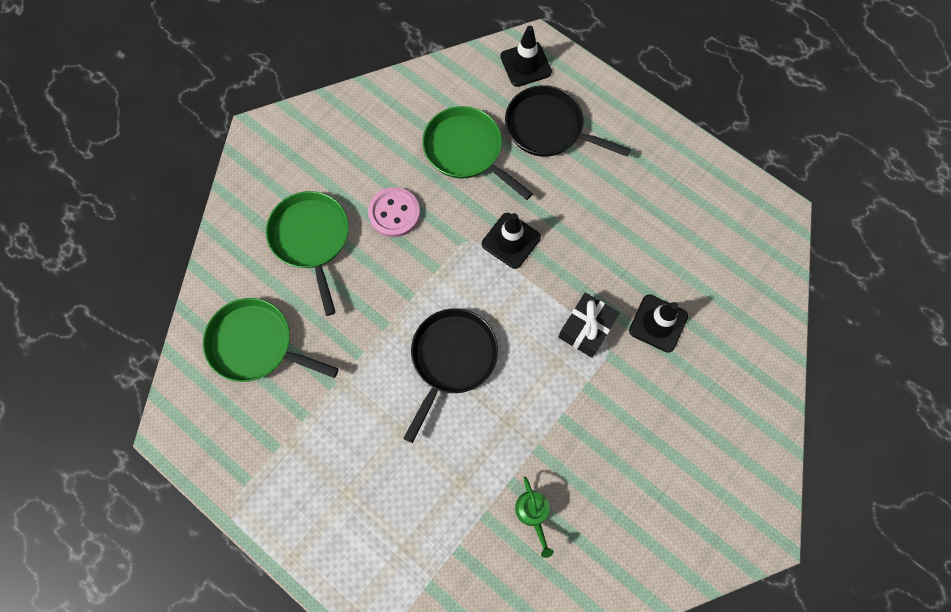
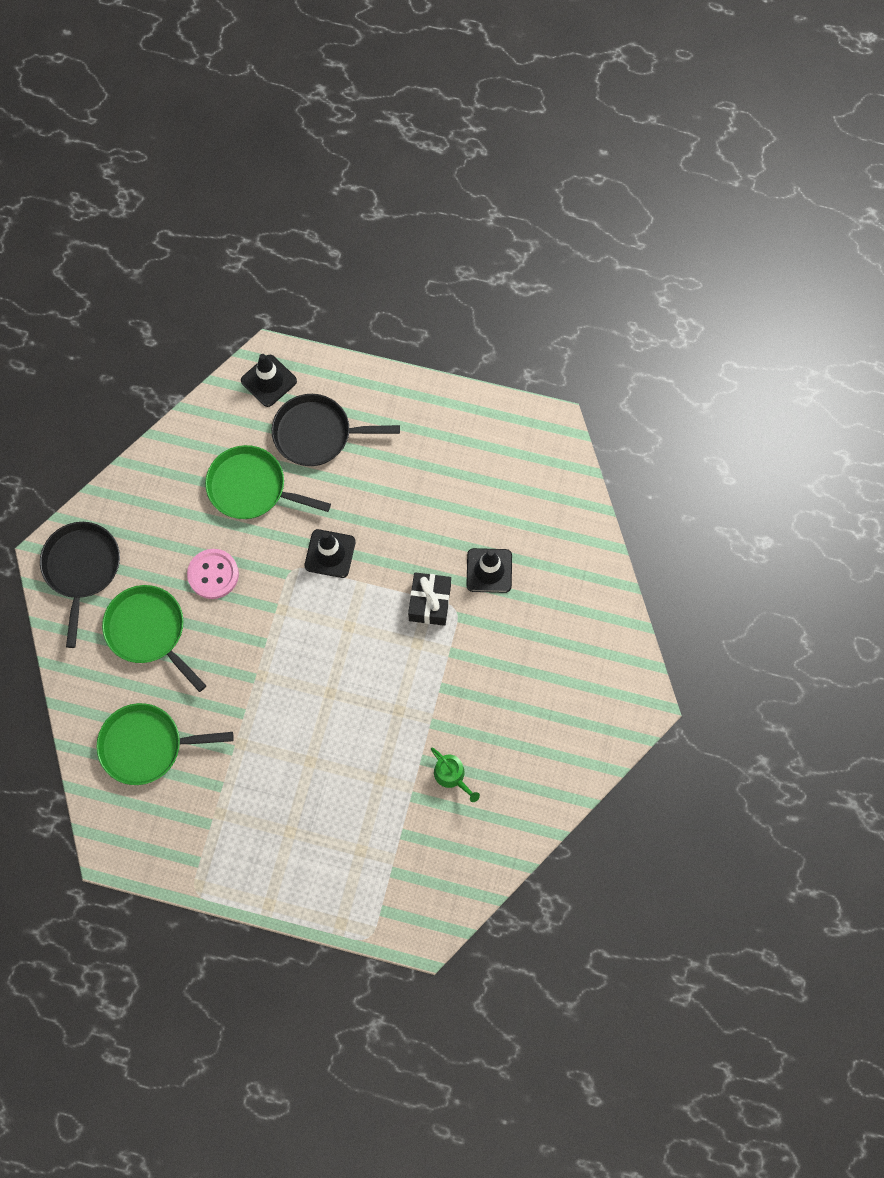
camera: 25 degrees left, 0 degrees up
black pan [403,308,498,443] -> black pan moved to [40,522,120,648]

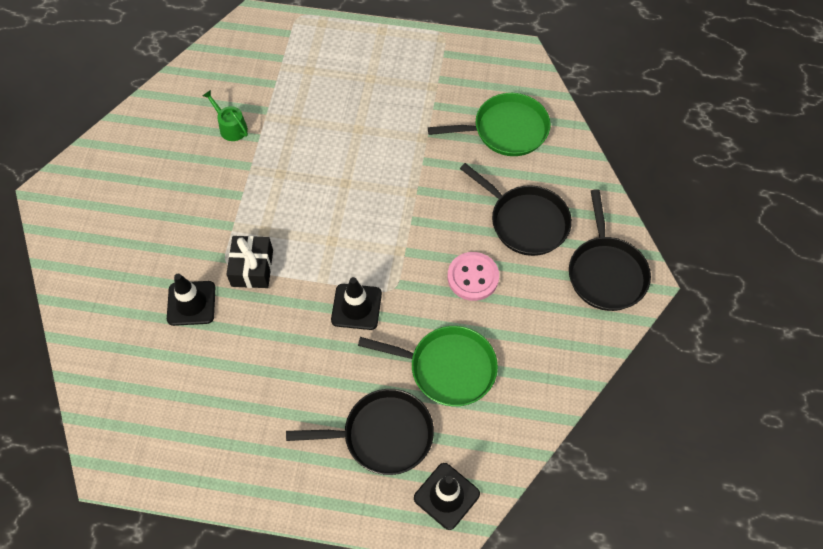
camera: 175 degrees right, 10 degrees down
green pan [102,585,206,692] -> black pan [460,163,572,256]

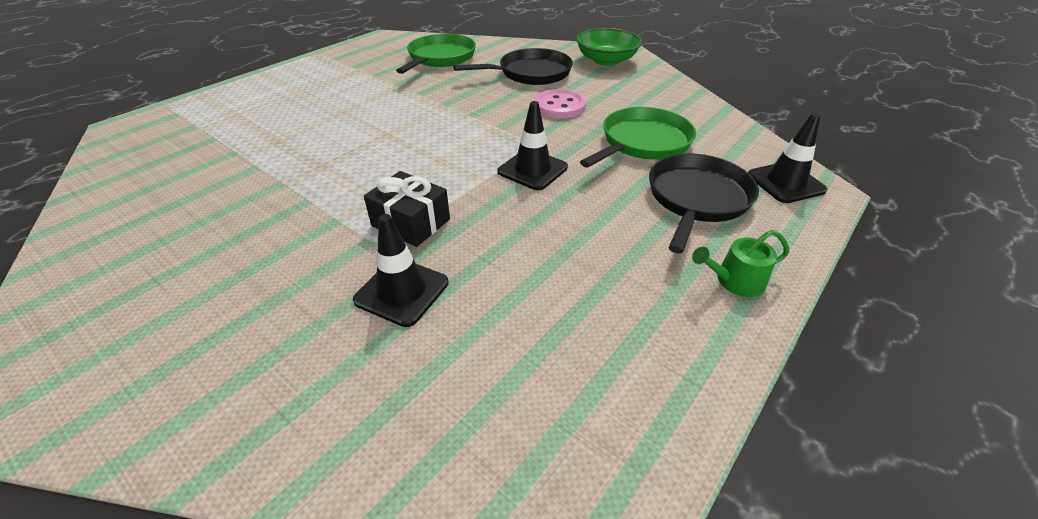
camera: 60 degrees left, 20 degrees down
green watering can [203,90,248,141] -> green watering can moved to [692,230,789,297]
black pan [569,189,651,311] -> green bowl [576,28,642,66]

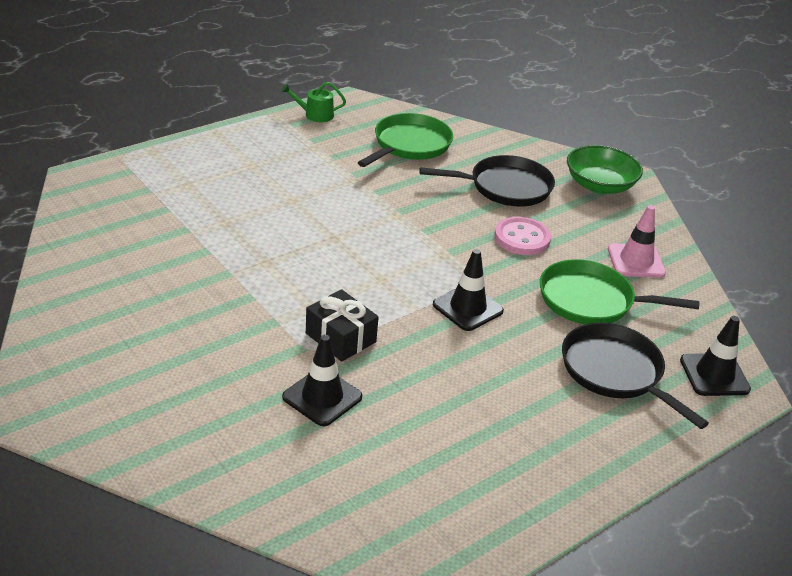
camera: 10 degrees right, 5 degrees down
green pan [580,107,696,167] -> green pan turned 135 degrees counterclockwise [540,259,699,324]
black pan [649,154,759,254] -> black pan turned 75 degrees counterclockwise [562,323,709,429]
green watering can [692,230,789,297] -> green watering can moved to [281,82,346,122]
none -> pink traffic cone [608,205,666,278]

